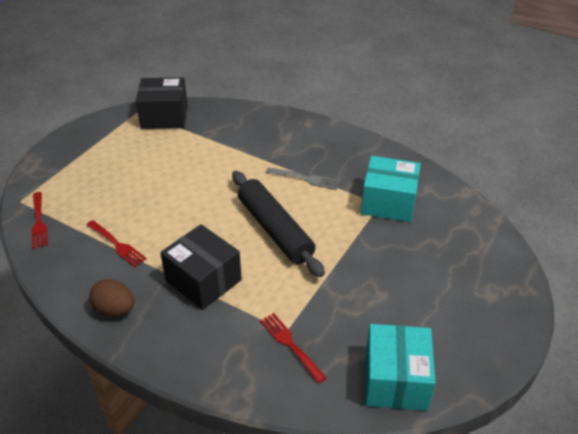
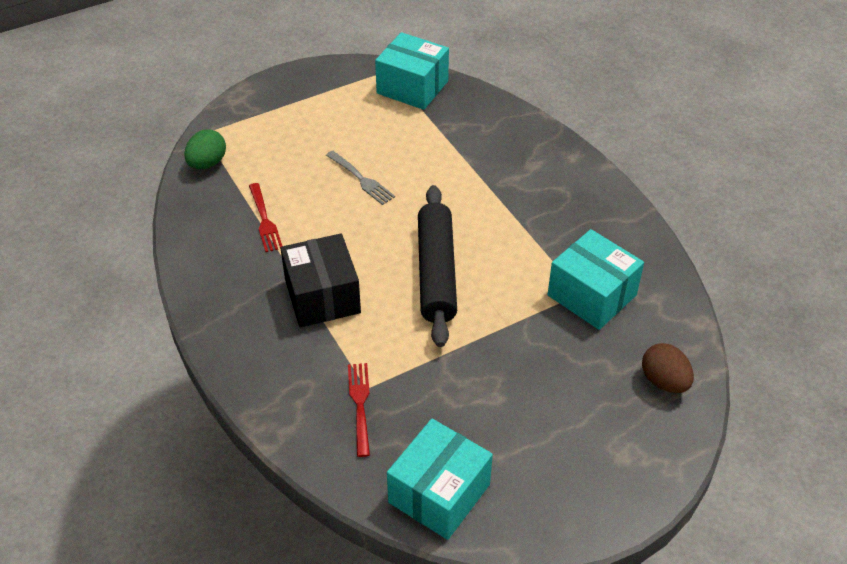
camera: 30 degrees right, 5 degrees up
red fork [32,192,48,249] -> green egg [184,129,226,169]
brown egg [89,279,134,317] -> brown egg moved to [642,343,694,393]
black box [136,78,188,129] -> turquoise box [375,32,449,110]
grey fork [266,167,340,190] -> grey fork moved to [326,151,395,205]

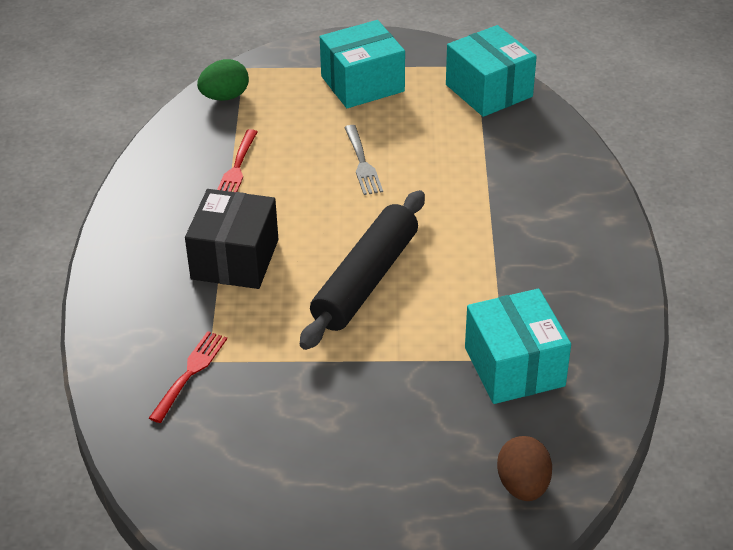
camera: 30 degrees right, 5 degrees down
turquoise box [387,419,493,540] -> turquoise box moved to [320,20,405,108]

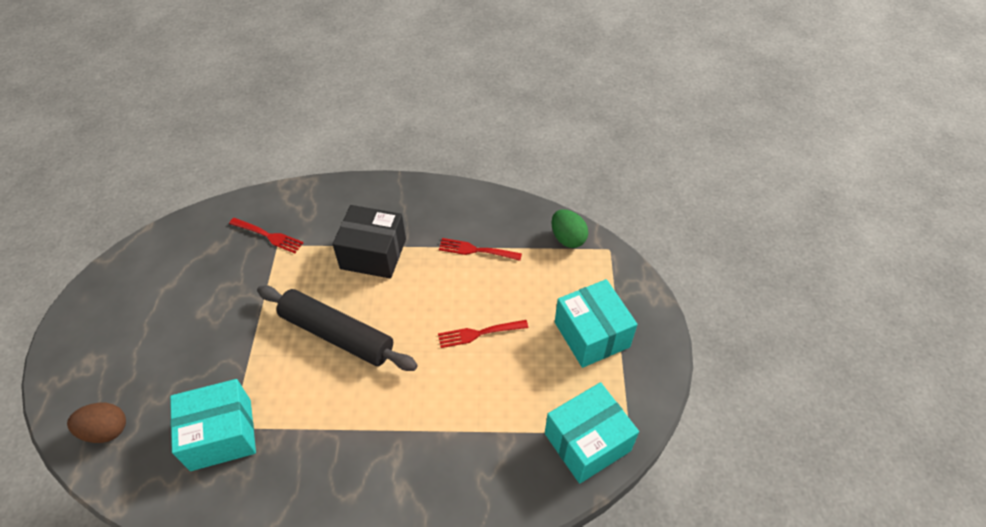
camera: 90 degrees right, 10 degrees up
grey fork [344,125,383,195] -> red fork [438,320,528,348]

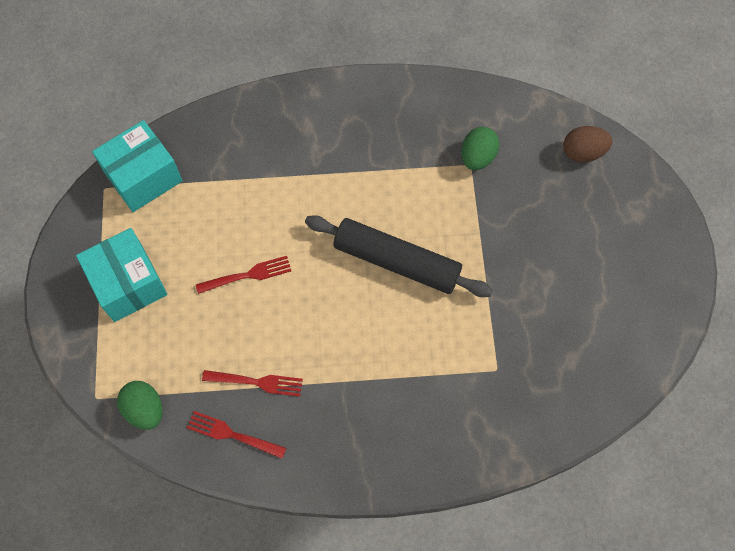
camera: 175 degrees right, 15 degrees up
turquoise box [170,379,256,471] -> green egg [461,127,500,170]
red fork [229,218,303,253] -> red fork moved to [187,411,286,459]
black box [332,205,406,279] -> none

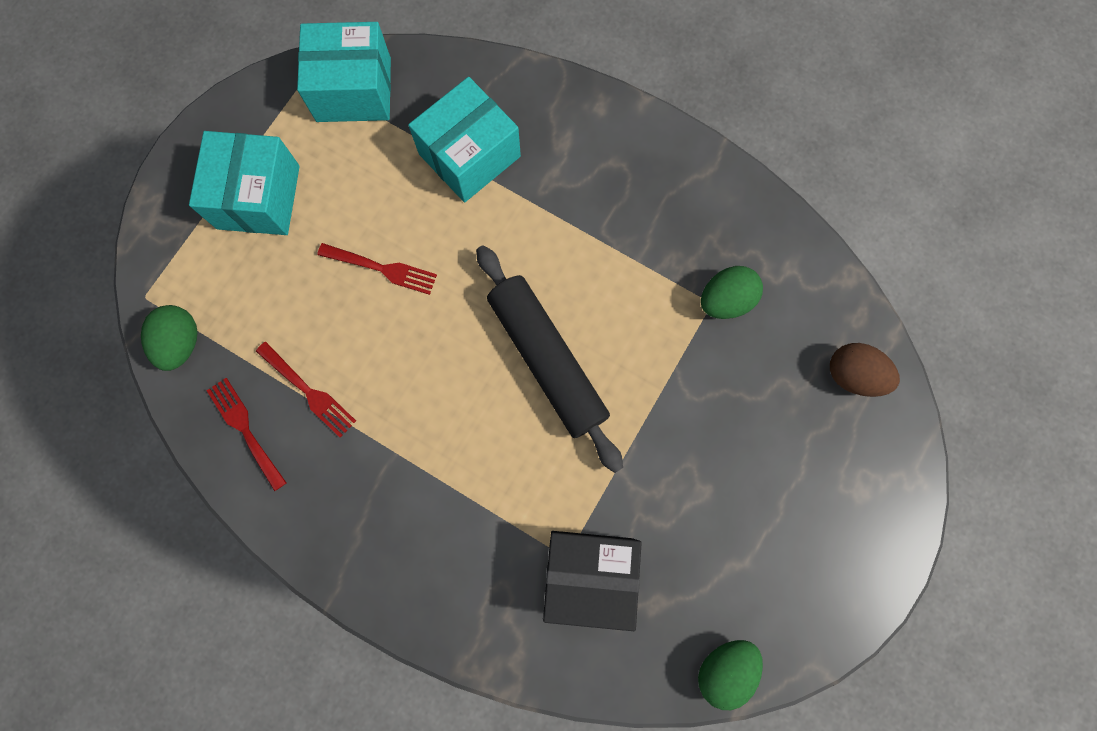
camera: 35 degrees right, 10 degrees up
none -> turquoise box [408,77,521,202]
none -> black box [543,531,642,631]
none -> green egg [698,640,763,710]

